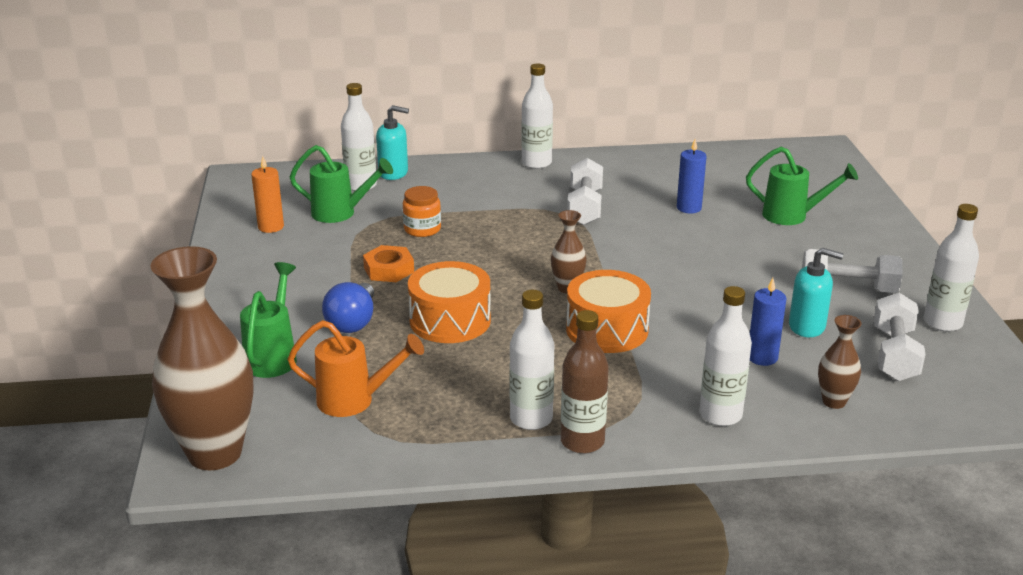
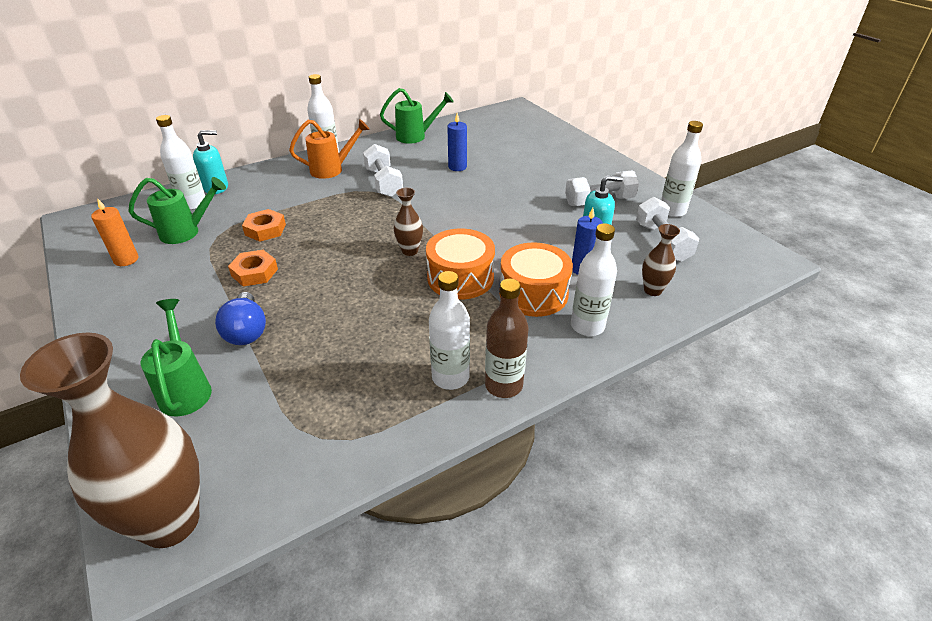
camera: 25 degrees left, 10 degrees up
orange watering can [287,320,424,417] -> orange watering can moved to [289,119,370,179]
orange jar [403,186,441,237] -> orange nut [242,209,286,242]
orange drum [408,261,491,343] -> orange drum moved to [499,242,573,317]
green watering can [746,147,858,225] -> green watering can moved to [380,88,454,144]

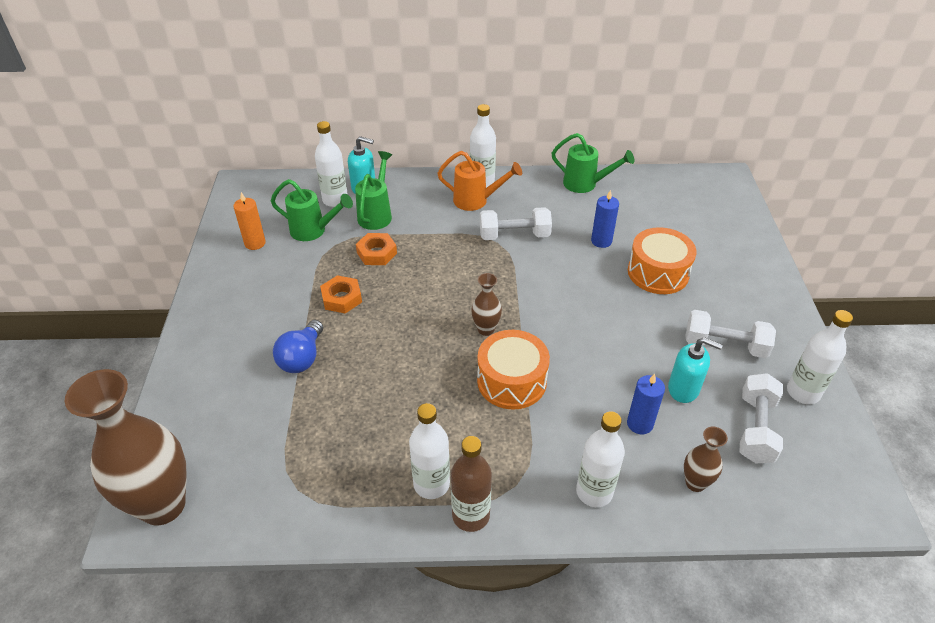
camera: 30 degrees right, 5 degrees up
green watering can [141,299,212,416] -> green watering can moved to [355,151,392,230]
white dumbbell [363,144,403,197] -> white dumbbell turned 75 degrees clockwise [480,207,552,240]
orange drum [499,242,573,317] -> orange drum moved to [628,227,697,294]

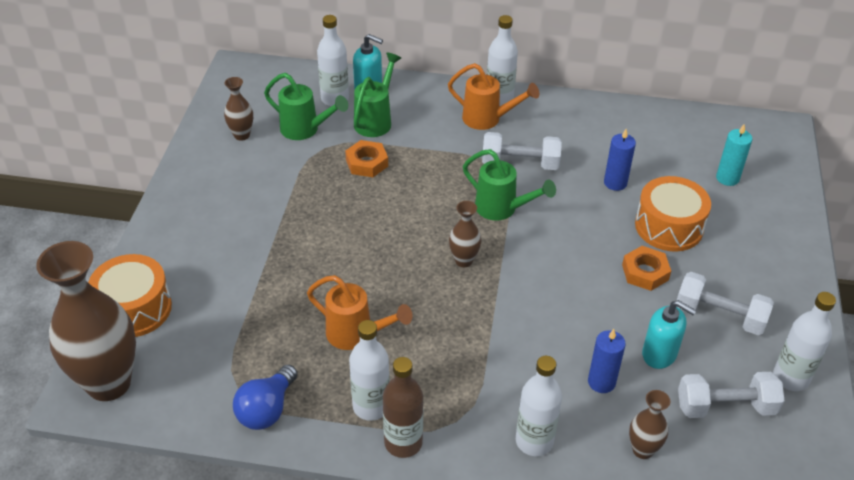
camera: 10 degrees right, 0 degrees up
orange candle [233,192,266,250] -> brown vase [224,77,253,141]
blue light bulb [273,320,323,373] -> blue light bulb moved to [233,365,297,430]
orange nut [320,275,362,313] -> orange nut moved to [622,246,671,291]
orange drum [477,330,550,410] -> orange drum moved to [88,254,172,337]
green watering can [551,133,634,193] -> green watering can moved to [463,149,556,221]
white dumbbell [739,373,783,463] -> white dumbbell turned 60 degrees clockwise [678,372,785,418]
none -> orange watering can [307,275,413,350]
none -> turquoise candle [716,124,753,186]

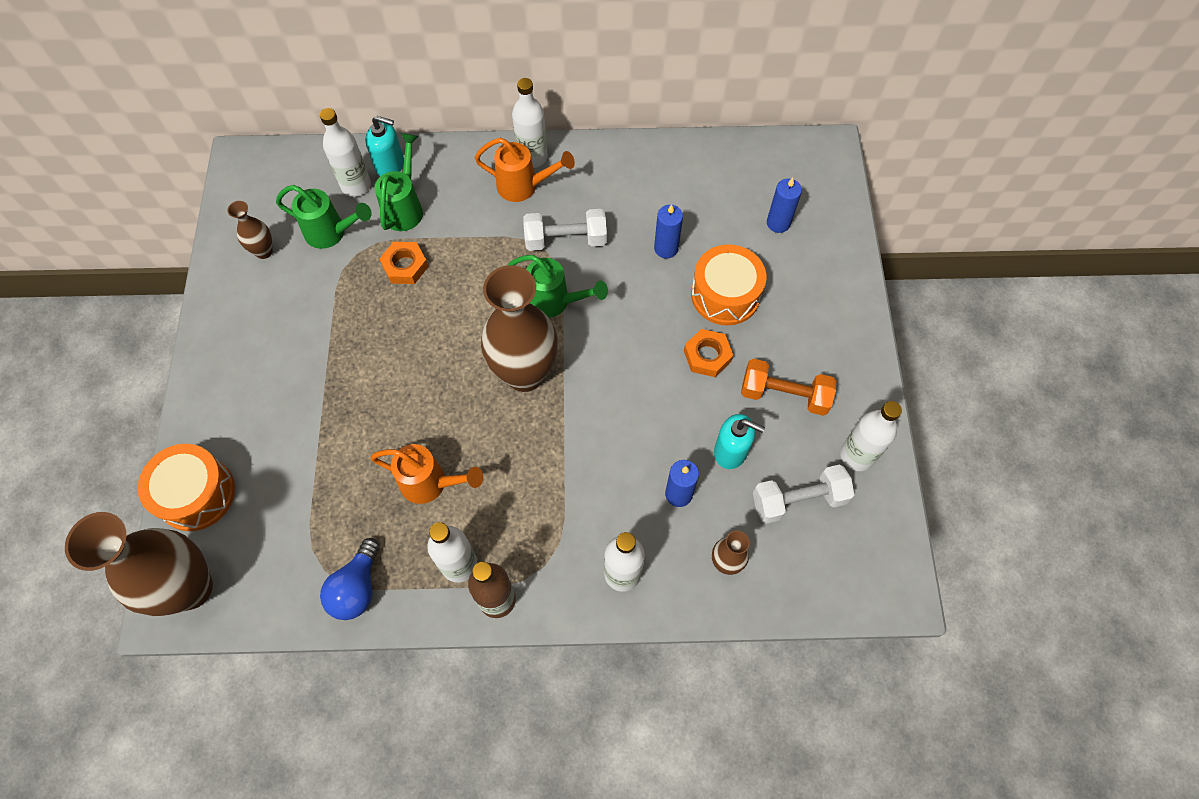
camera: 10 degrees left, 20 degrees up
brown vase [449,201,481,267] -> brown vase [481,265,558,392], size x2.19
white dumbbell [677,272,774,335] -> orange dumbbell [741,359,836,416]
turquoise candle [716,124,753,186] -> blue candle [767,178,802,233]

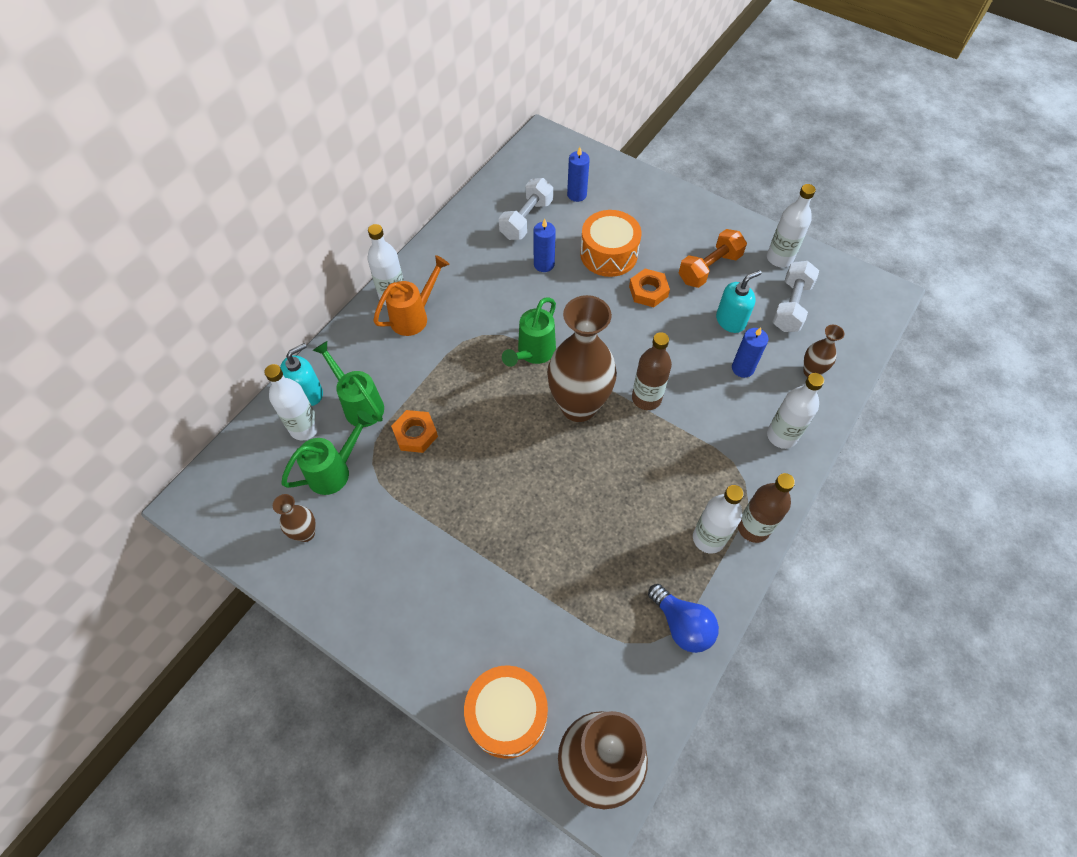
camera: 55 degrees left, 5 degrees down
orange watering can [371,444,483,504] -> none
green watering can [507,255,608,318] -> green watering can turned 150 degrees clockwise [502,297,556,367]
white dumbbell [523,209,607,251] -> white dumbbell moved to [499,178,553,240]
none -> brown bottle [632,332,672,410]

